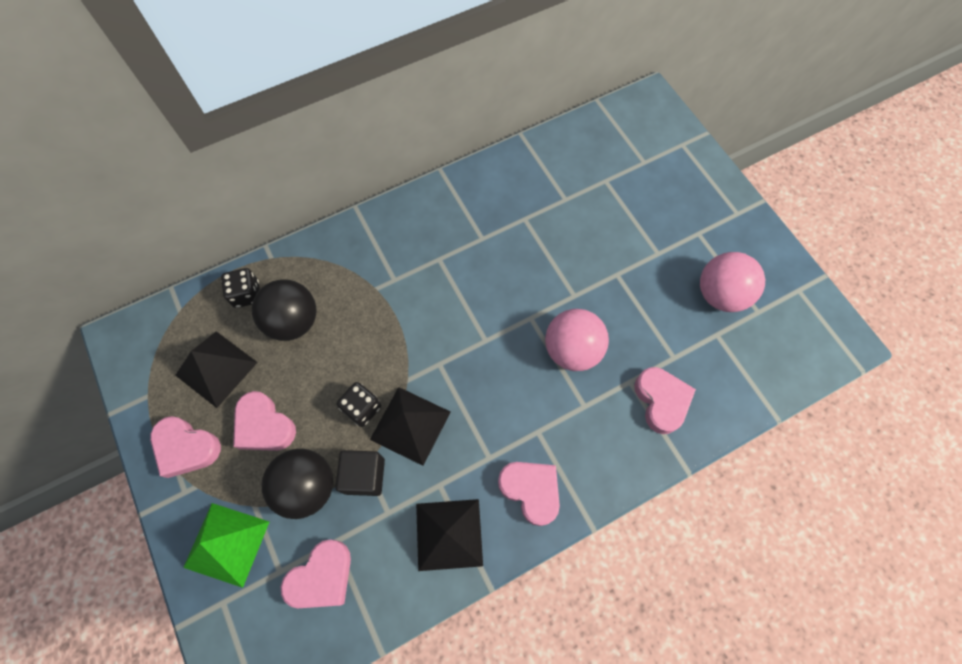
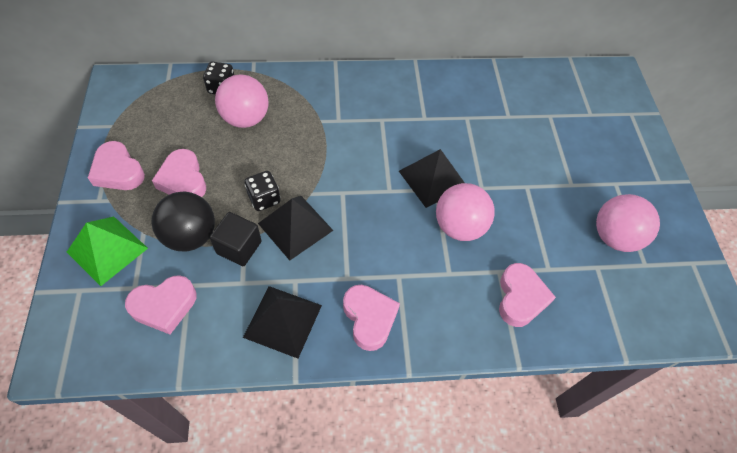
camera: 20 degrees right, 10 degrees down
black pyramid [175,331,258,408] -> black pyramid moved to [399,149,465,208]
black ball [252,279,316,341] -> pink ball [215,74,268,128]

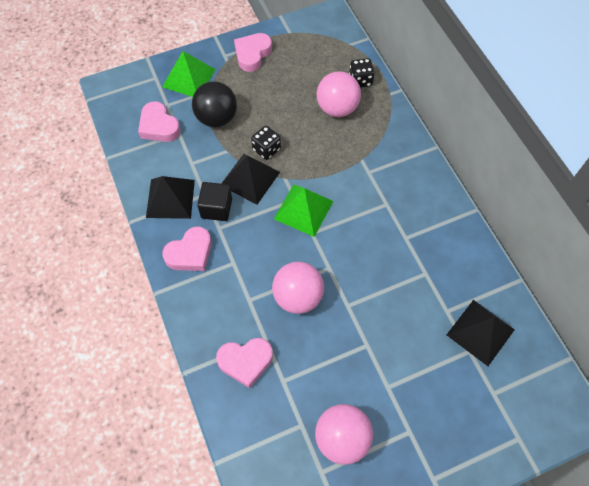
camera: 75 degrees right, 5 degrees up
pink heart [152,149,206,197] -> none
black cube [210,212,262,266] -> black cube moved to [197,182,232,221]
black pyramid [399,149,465,208] -> black pyramid moved to [447,300,515,366]
none -> green pyramid [274,184,333,237]

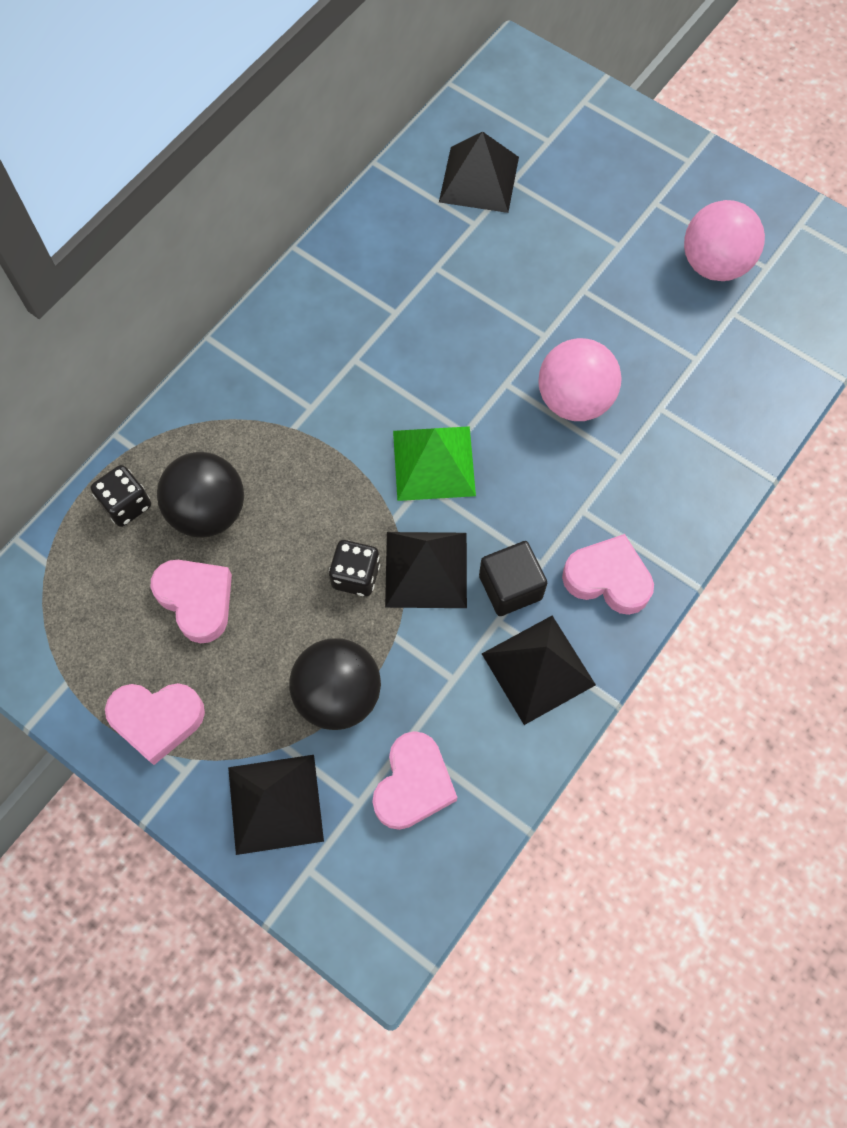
camera: 120 degrees left, 5 degrees up
green pyramid [162,51,216,97] -> black pyramid [228,755,324,855]
pink heart [216,338,273,388] -> pink heart moved to [151,560,232,643]
pink ball [317,71,361,117] -> black ball [157,452,244,538]

